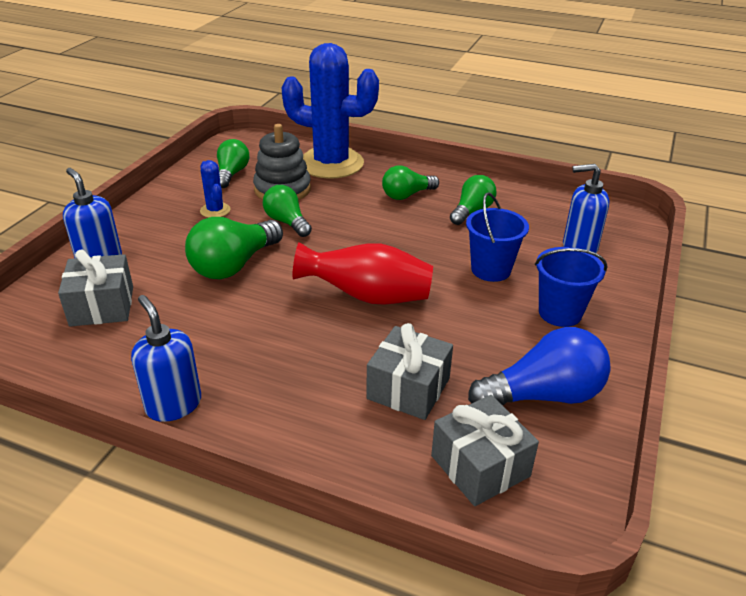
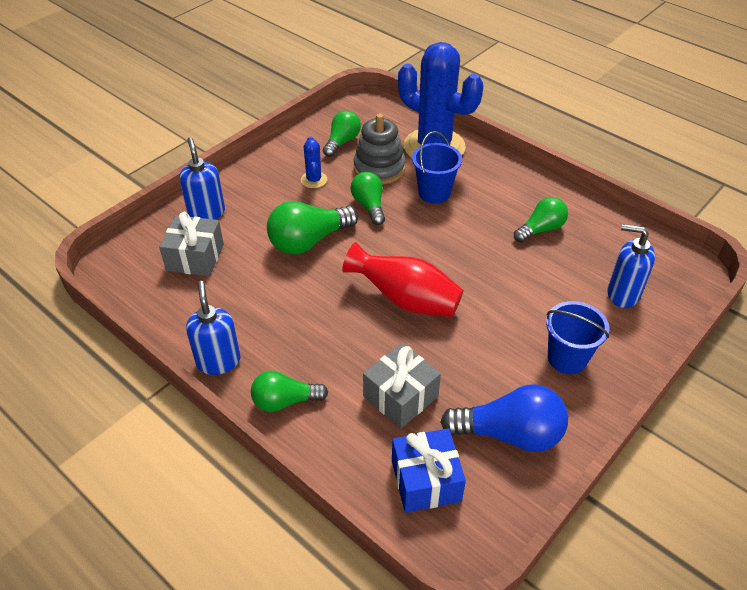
camera: 20 degrees right, 10 degrees up
green light bulb [382,165,439,200] -> green light bulb moved to [251,371,328,412]
grey gift [431,395,539,506] -> blue gift [392,428,466,513]
blue bucket [466,192,529,282] -> blue bucket moved to [412,131,462,204]

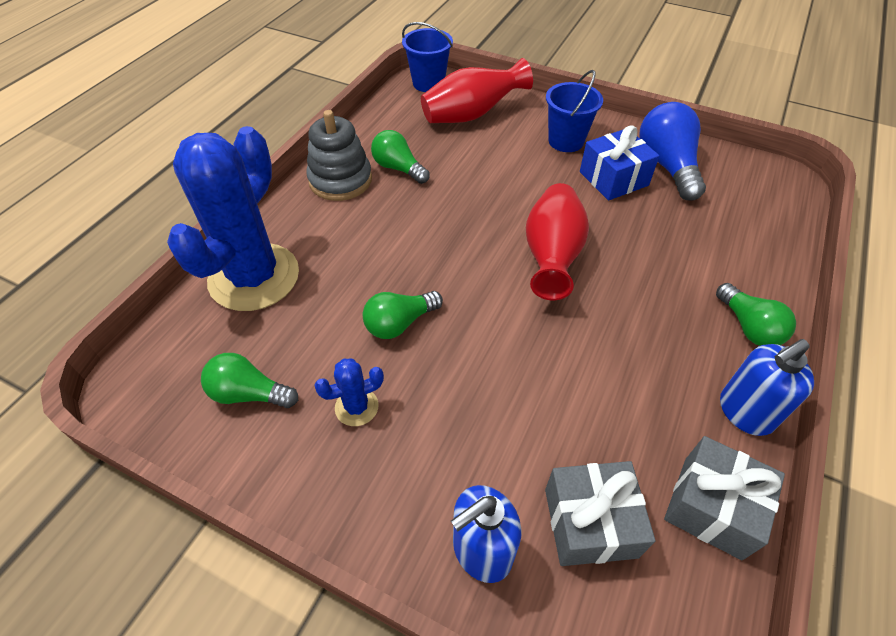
camera: 105 degrees left, 5 degrees up
green light bulb [267,201,358,255] -> none
grey stacking toy [354,114,406,185] -> grey stacking toy moved to [306,110,372,201]
grey gift [363,343,441,428] -> grey gift moved to [664,436,785,560]
blue gift [392,428,466,513] -> blue gift moved to [580,125,659,201]
blue bucket [412,131,462,204] -> blue bucket moved to [402,22,453,92]
blue soap dispenser [607,224,655,308] -> red vase [421,58,533,123]

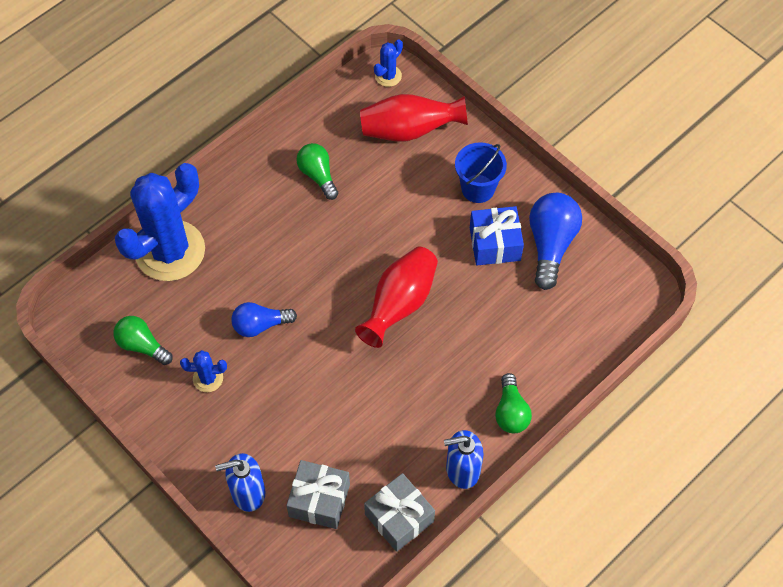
camera: 20 degrees right, 10 degrees up
grey stacking toy [306,110,372,201] -> none
green light bulb [363,291,443,339] -> blue light bulb [231,302,297,337]
blue bucket [402,22,453,92] -> blue cactus [374,39,403,87]

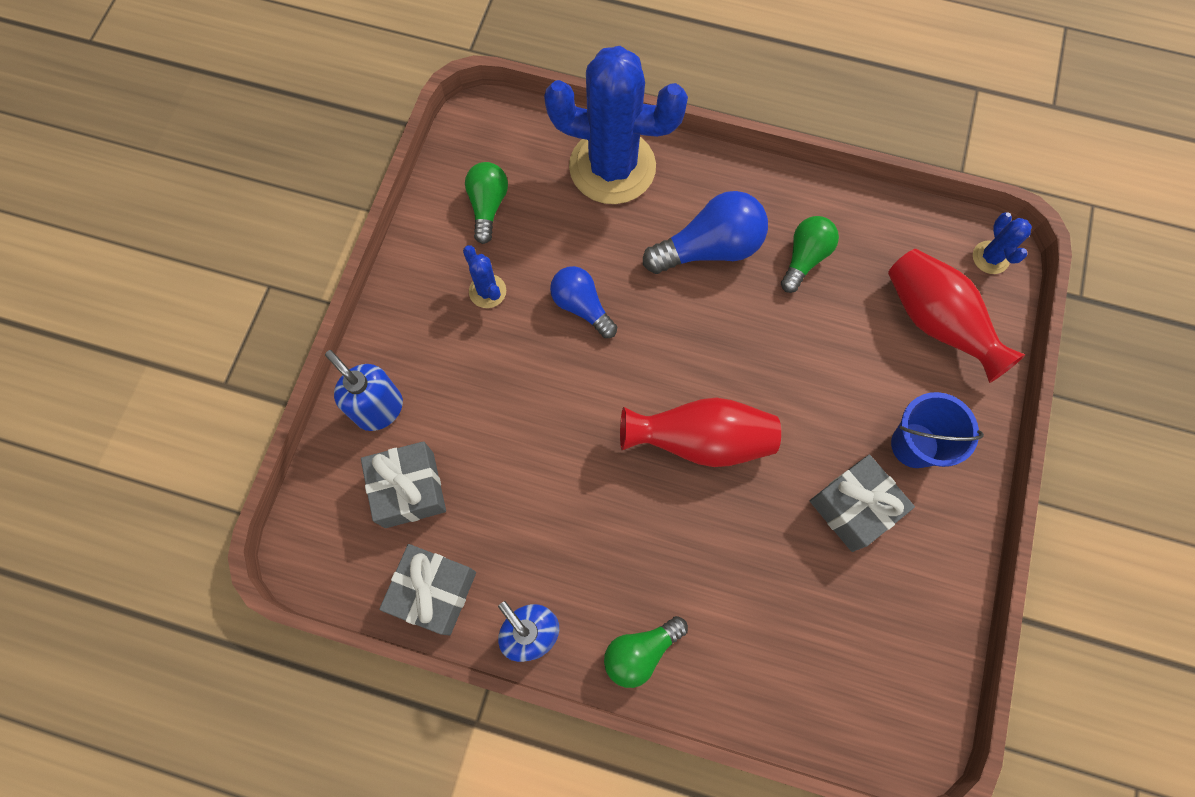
camera: 60 degrees right, 10 degrees up
blue cactus [374,39,403,87] -> blue cactus turned 75 degrees clockwise [973,212,1032,274]
blue gift [470,206,524,265] -> grey gift [810,455,915,552]
blue light bulb [529,193,582,290] -> blue light bulb moved to [643,191,768,274]

